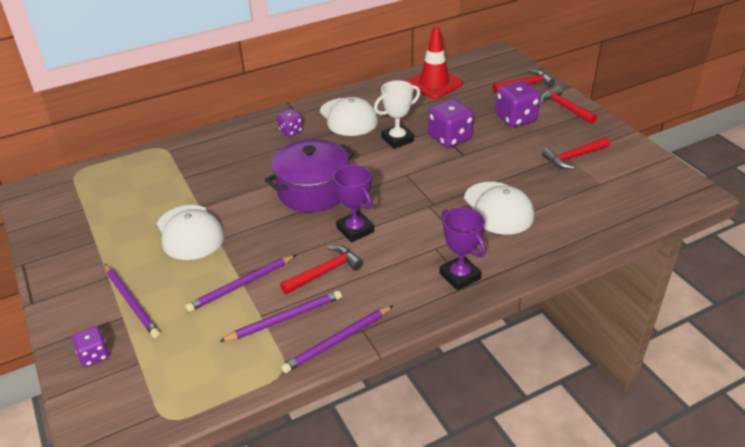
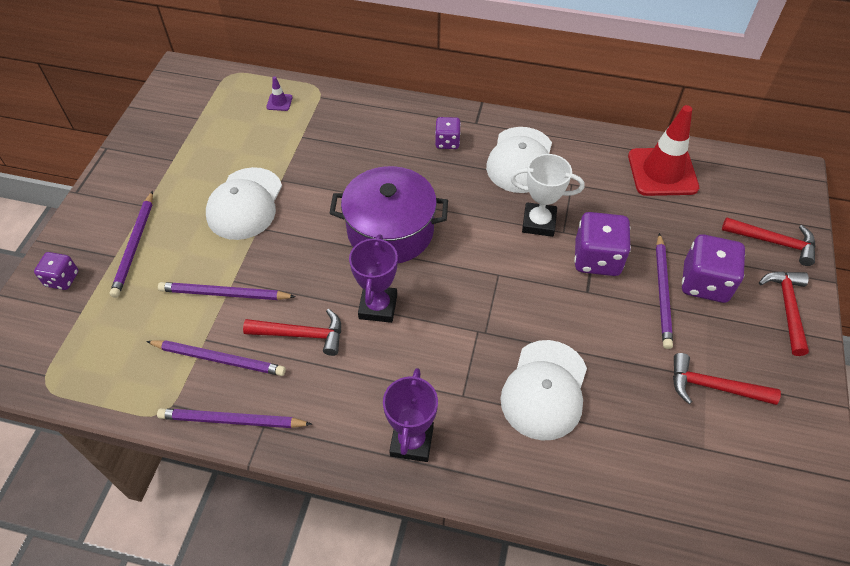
camera: 40 degrees right, 15 degrees up
none -> purple traffic cone [266,76,292,111]
none -> purple pencil [656,233,673,349]

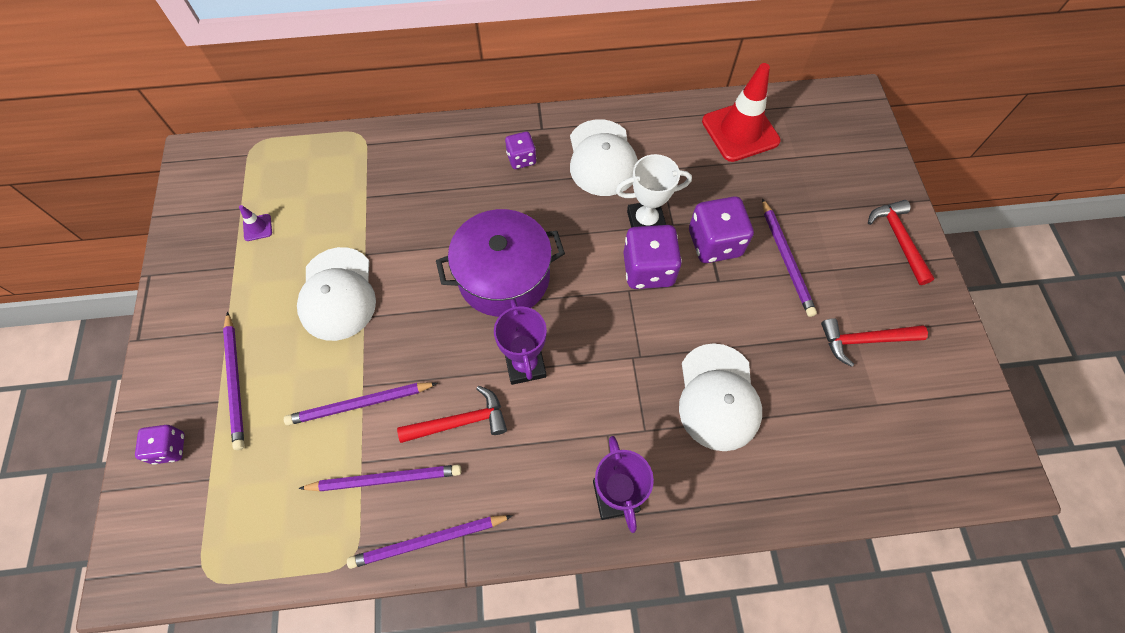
camera: 20 degrees left, 10 degrees up
purple traffic cone [266,76,292,111] -> purple traffic cone moved to [239,205,272,241]
purple dice [682,234,745,303] -> purple dice moved to [623,225,682,289]
red hammer [722,217,816,266] -> none

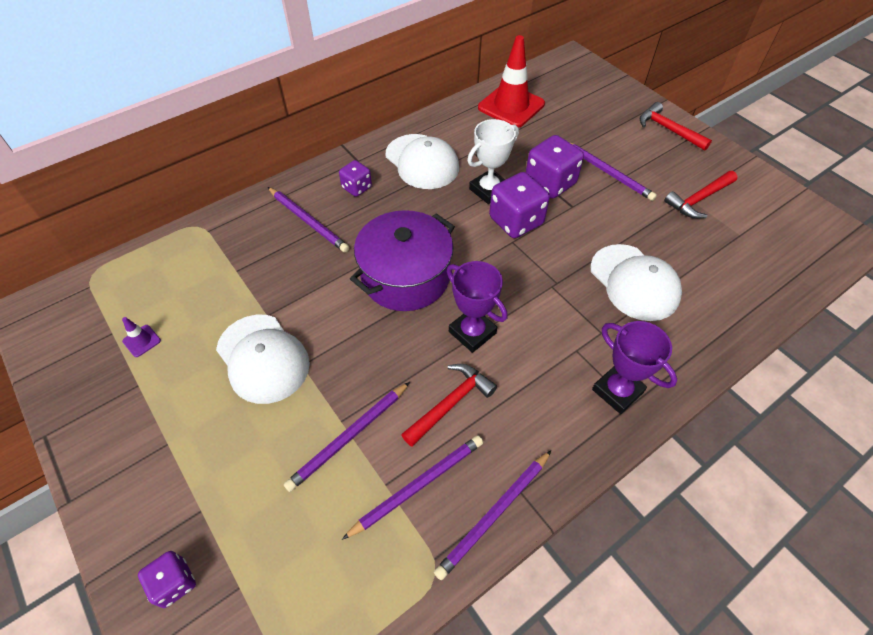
camera: 30 degrees left, 10 degrees down
purple pencil [223,312,244,450] -> purple pencil moved to [268,187,349,253]

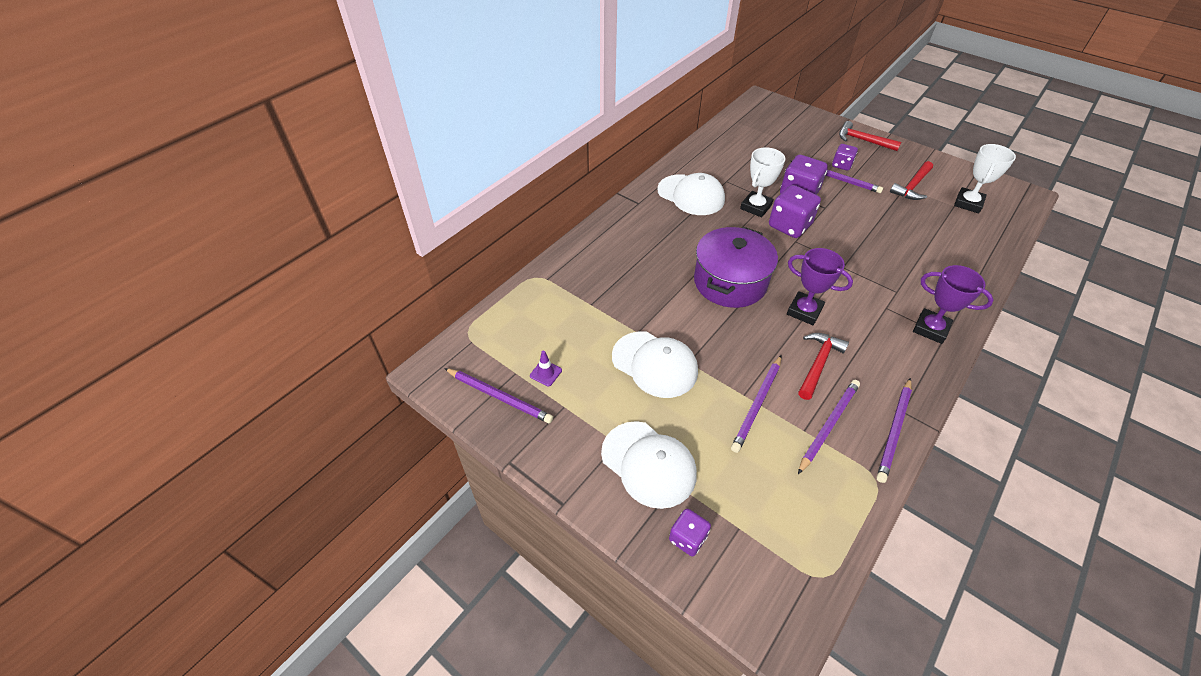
camera: 15 degrees left, 5 degrees down
purple pencil [268,187,349,253] -> purple pencil moved to [444,368,553,424]
purple dice [339,160,372,197] -> purple dice moved to [832,144,858,171]
red traffic cone [478,35,545,128] -> none
white cap [590,244,682,321] -> white cap moved to [601,421,697,509]
none -> white trophy [954,144,1016,213]

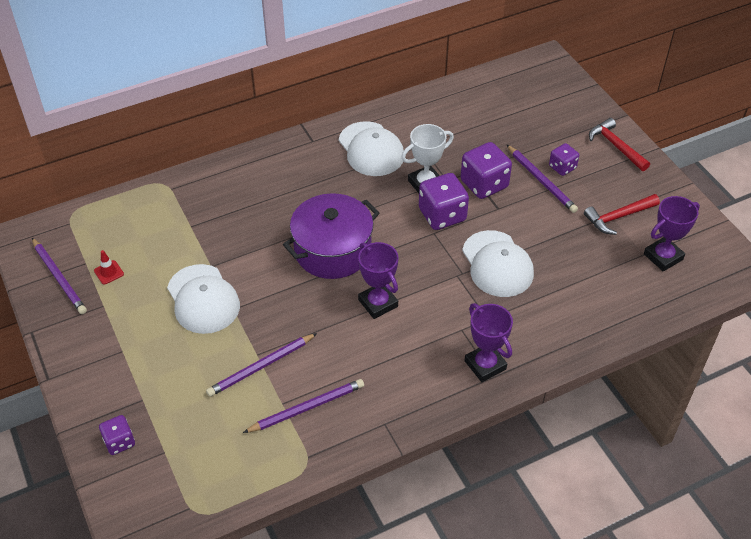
camera: 25 degrees right, 0 degrees up
purple traffic cone [530,351,562,386] -> red traffic cone [94,250,124,285]
white cap [601,421,697,509] -> white cap moved to [462,230,534,297]
red hammer [798,333,849,400] -> none
purple pencil [877,378,912,483] -> none
white trophy [954,144,1016,213] -> purple trophy [644,196,700,271]

